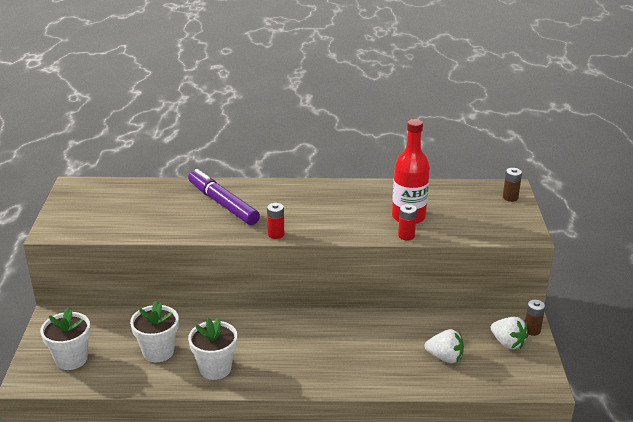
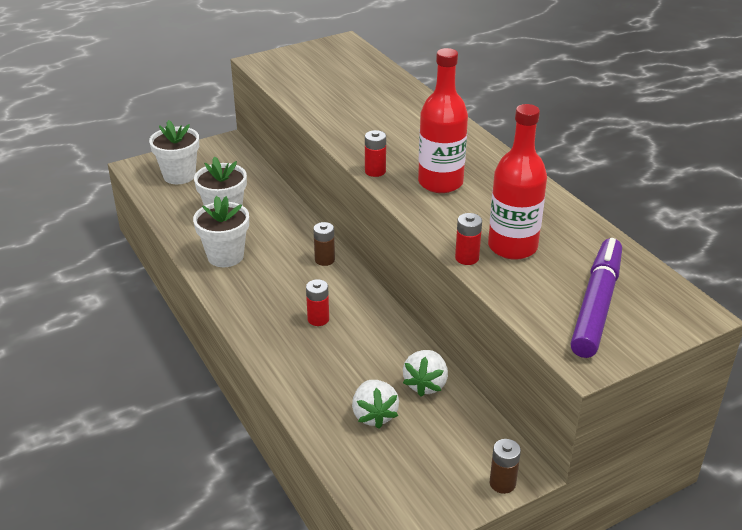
camera: 60 degrees right, 5 degrees up
purple marker [188,169,260,225] -> purple marker moved to [570,238,622,358]
white strawberry [491,317,528,349] -> white strawberry moved to [403,350,448,397]
brown battery [503,168,522,202] -> brown battery moved to [313,222,335,266]
none -> red battery [306,279,329,326]
none -> red bottle [418,48,468,193]

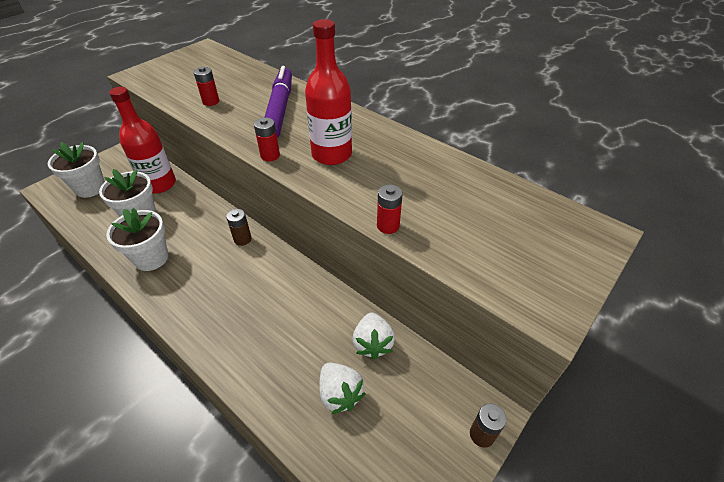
camera: 20 degrees left, 10 degrees up
red battery [306,279,329,326] -> red battery moved to [193,67,219,106]
red bottle [488,104,547,260] -> red bottle moved to [109,87,176,194]
purple marker [570,238,622,358] -> purple marker moved to [264,66,292,138]

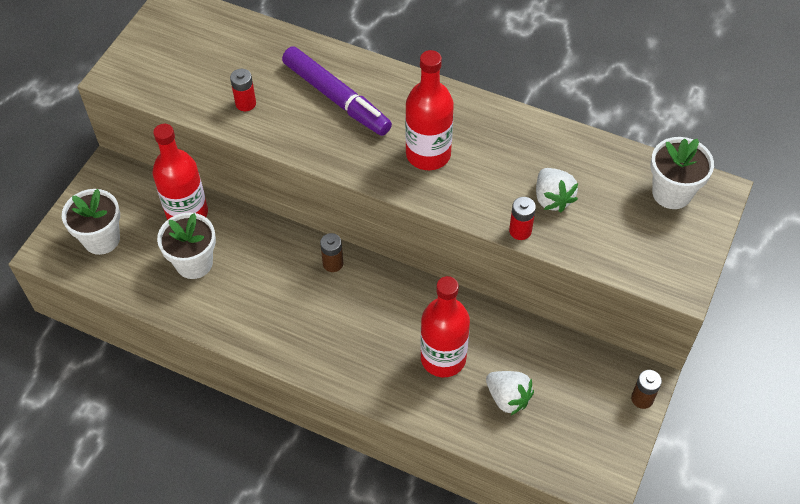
camera: 15 degrees left, 10 degrees up
white flower pot [106,208,168,271] -> white flower pot moved to [651,137,714,209]
red battery [254,118,280,161] -> none
purple marker [264,66,292,138] -> purple marker turned 150 degrees clockwise [282,46,392,136]
white strawberry [352,313,395,360] -> white strawberry moved to [536,168,578,212]
none -> red bottle [420,276,470,377]

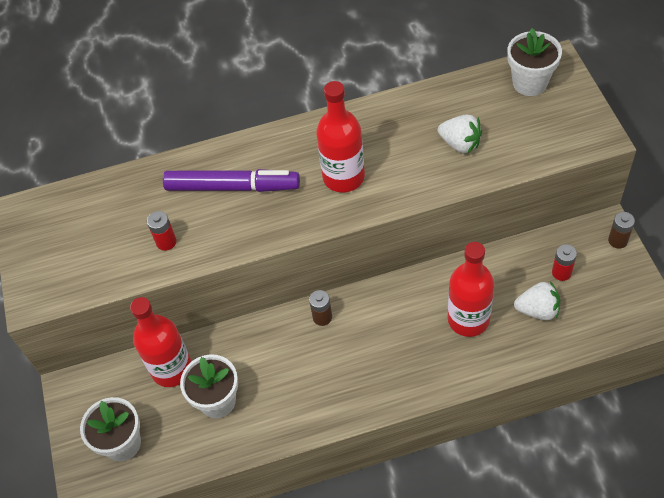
camera: 35 degrees left, 0 degrees up
red battery [509,197,536,240] -> red battery moved to [552,244,577,281]

